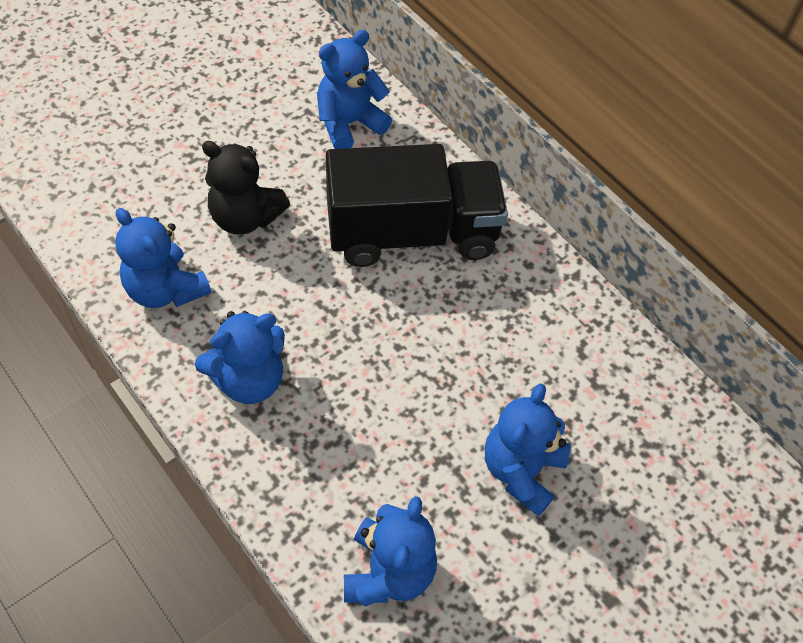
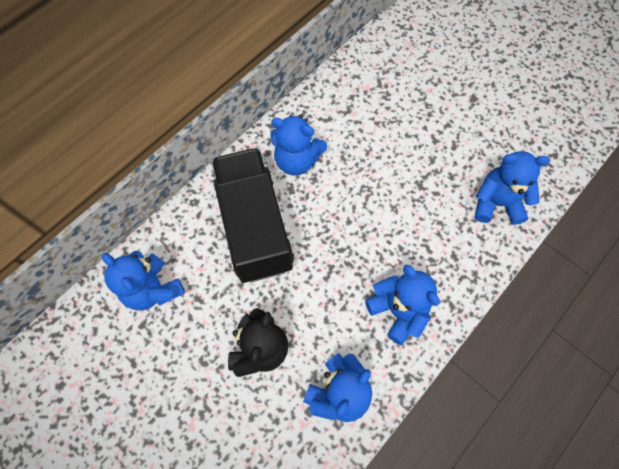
camera: 95 degrees left, 10 degrees up
blue teddy bear [485,383,570,516] -> blue teddy bear moved to [271,114,327,176]

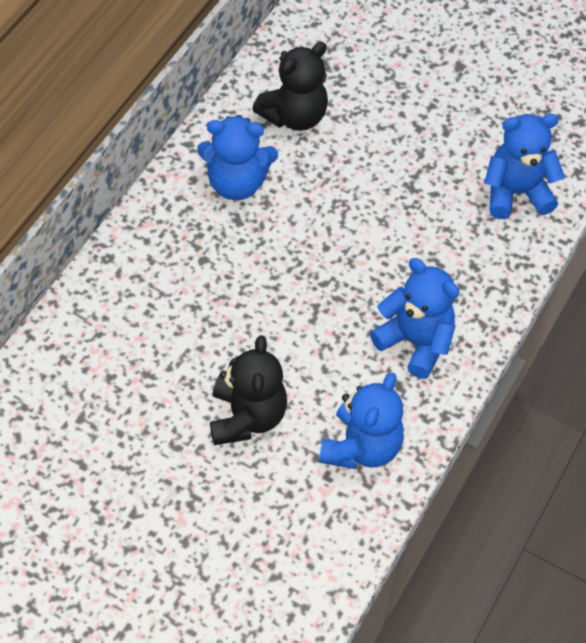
camera: 15 degrees left, 10 degrees down
blue teddy bear [102,251,185,311] -> none
black truck [211,148,294,283] -> none
none -> black teddy bear [252,42,328,131]

